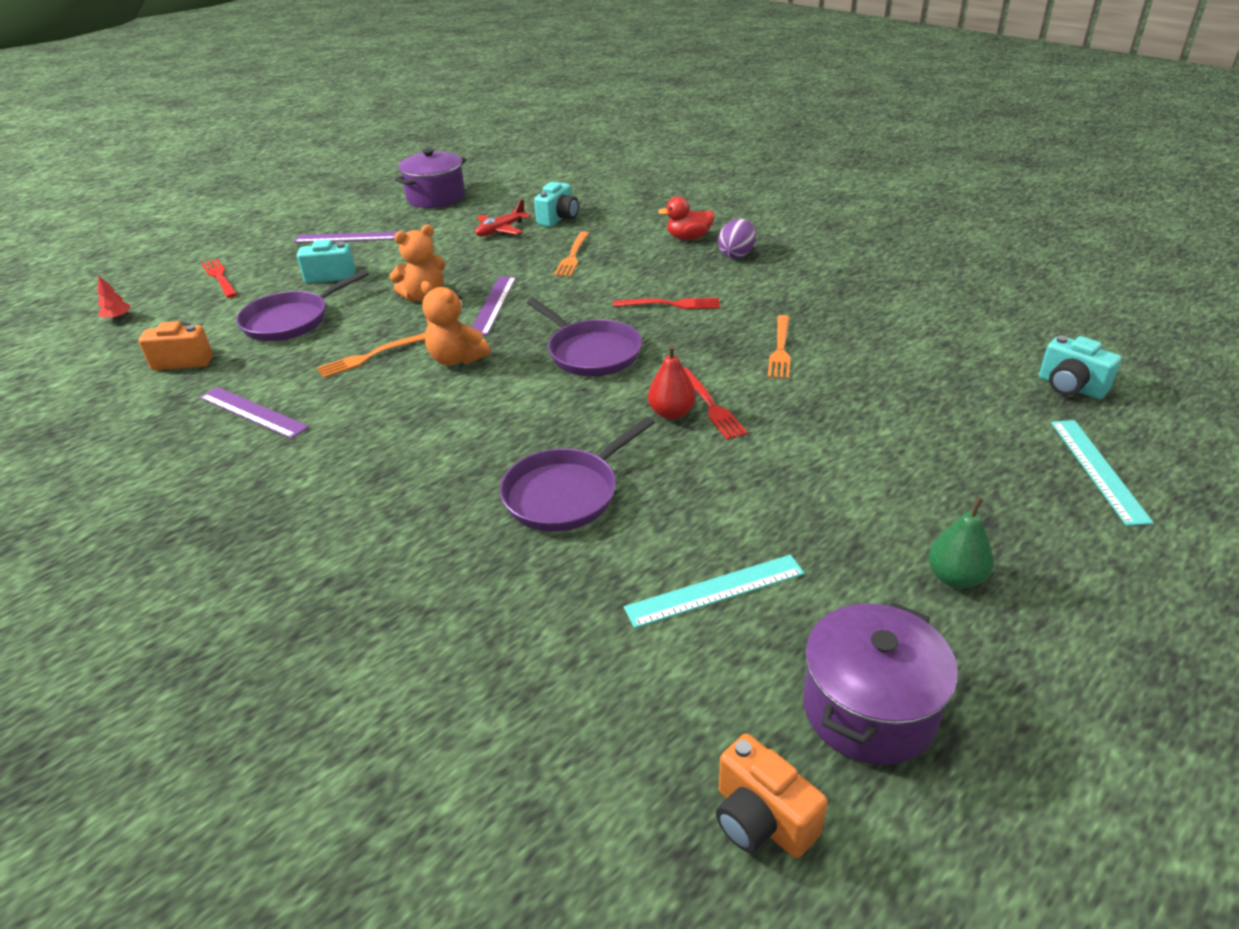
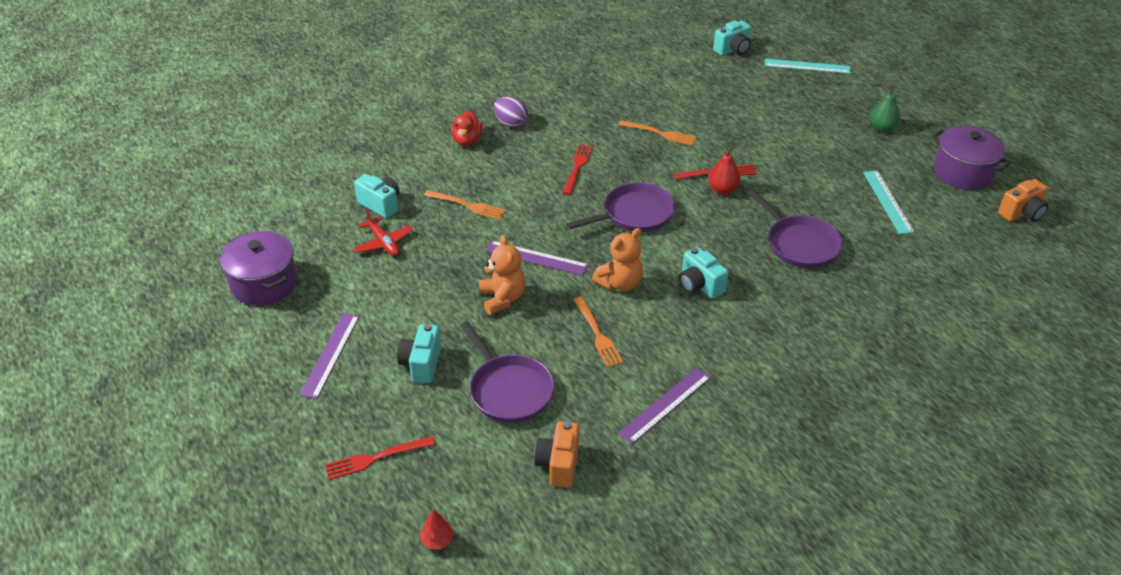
camera: 80 degrees left, 5 degrees up
none -> turquoise camera [679,247,728,299]

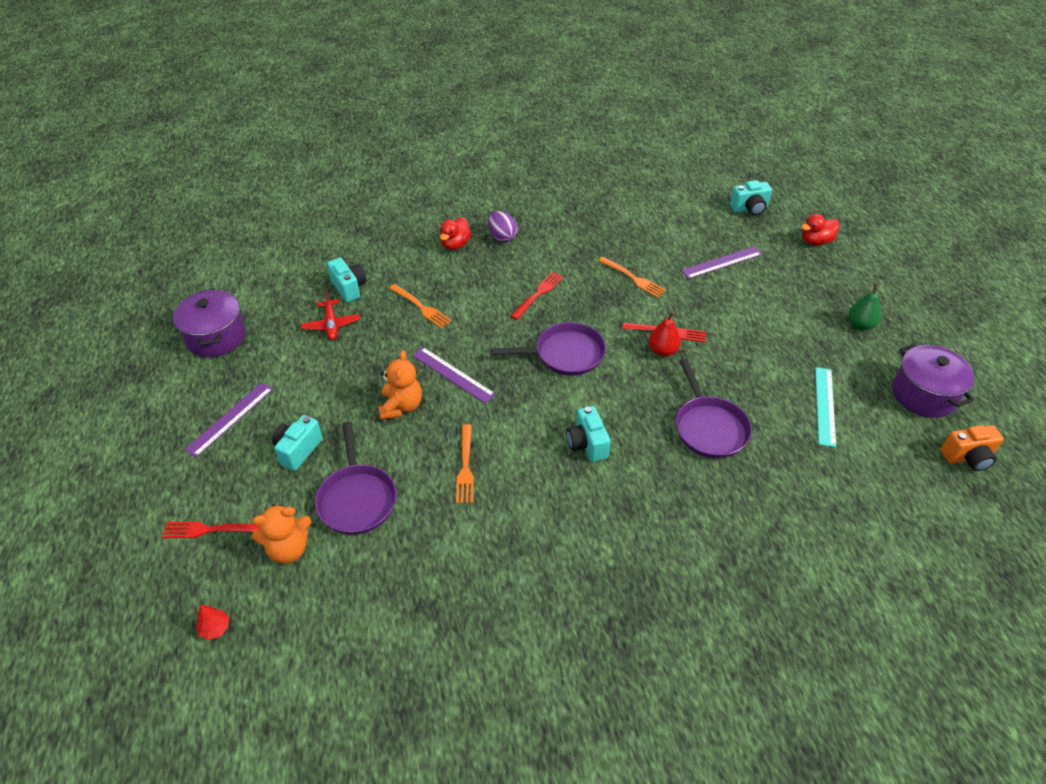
camera: 20 degrees right, 5 degrees up
orange camera [534,421,579,488] -> none
orange teddy bear [592,228,643,291] -> orange teddy bear moved to [252,504,311,564]
purple ruler [618,368,711,444] -> purple ruler moved to [681,247,762,279]
turquoise ruler [765,59,850,74] -> red duck [801,214,839,245]

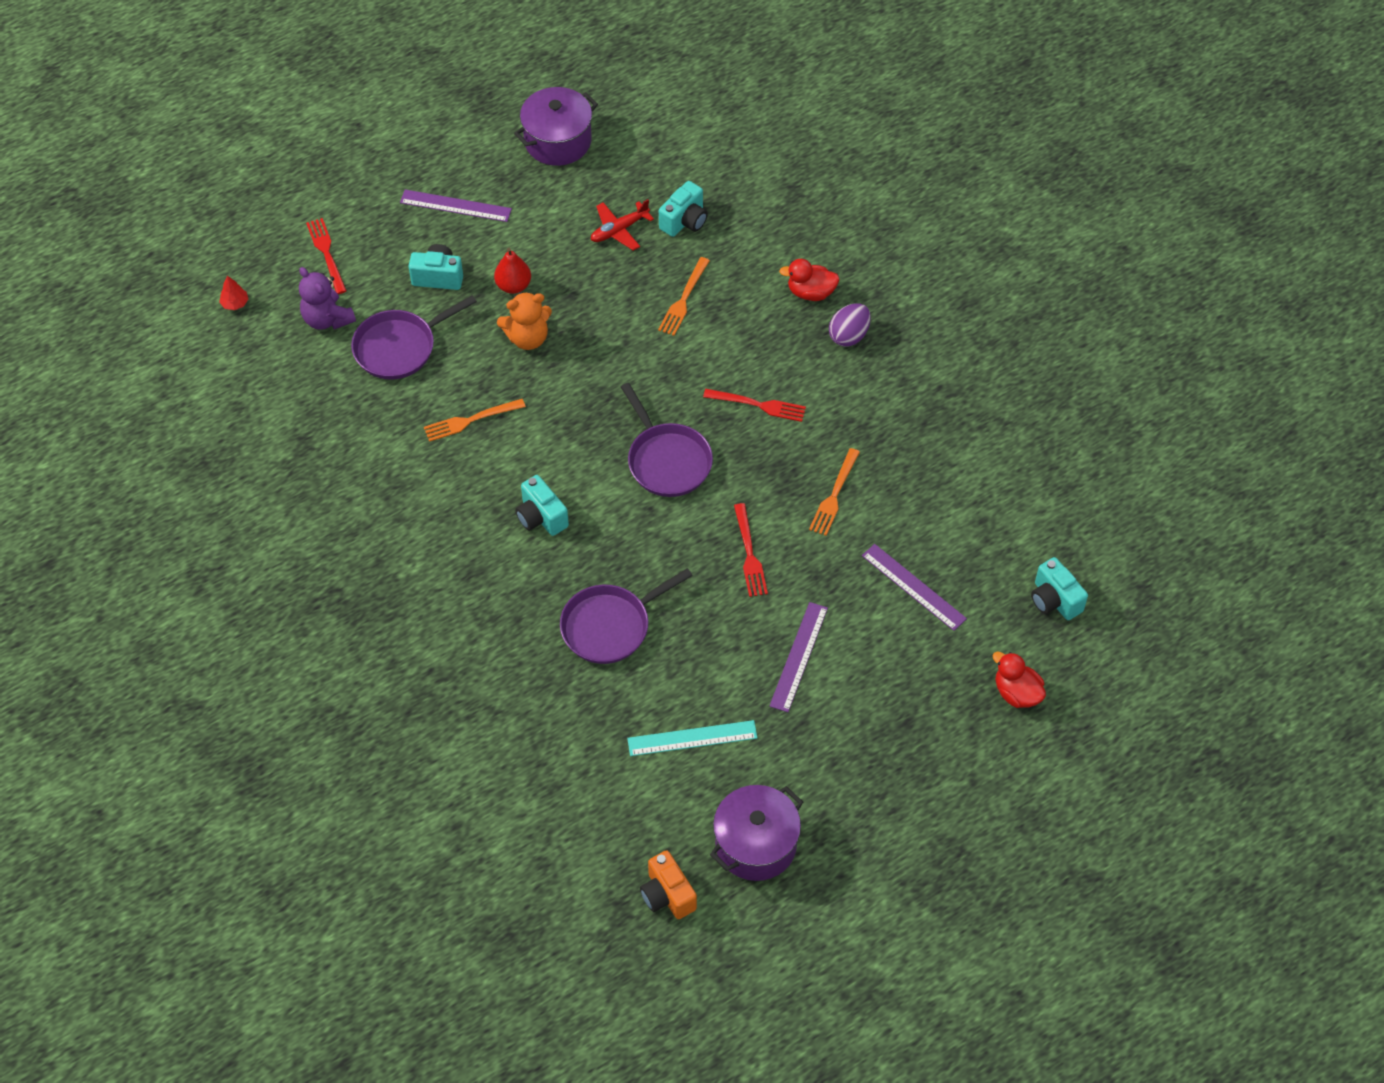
camera: 70 degrees right, 10 degrees up
orange teddy bear [252,504,311,564] -> purple teddy bear [299,267,356,330]
purple ruler [412,347,496,403] -> purple ruler moved to [769,602,828,712]
turquoise camera [566,406,611,462] -> turquoise camera turned 90 degrees counterclockwise [515,475,569,536]
red pear [649,312,681,357] -> red pear moved to [494,248,531,294]
green pear [848,284,881,330] -> none

